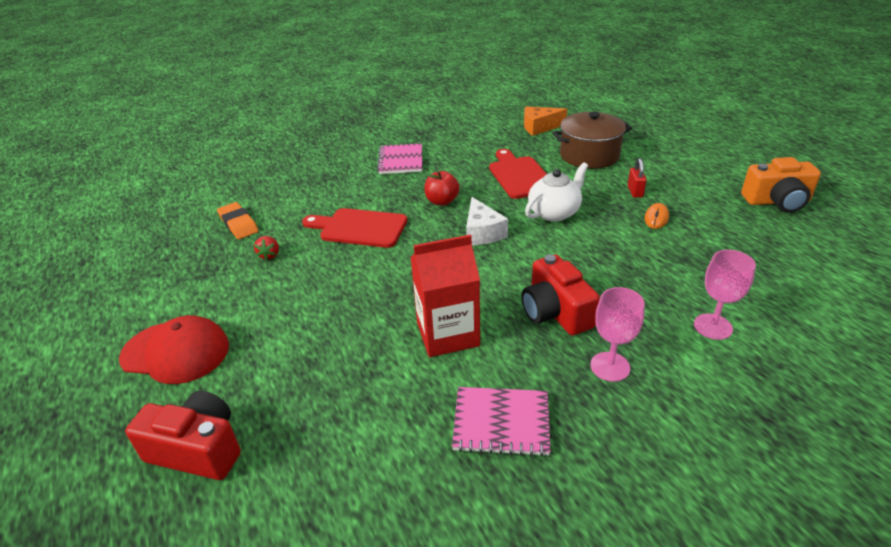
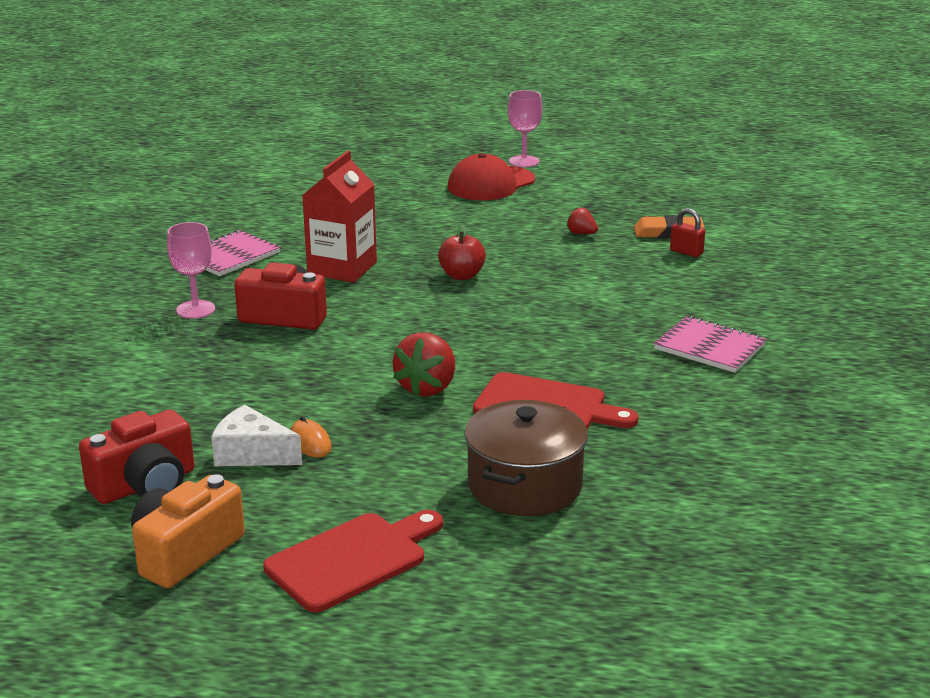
camera: 125 degrees right, 10 degrees down
red camera [125,391,241,480] -> red camera moved to [79,410,194,504]
red cutting board [302,208,408,248] -> red cutting board moved to [263,510,443,612]
red apple [424,171,460,206] -> red apple moved to [438,224,486,280]
white cheese [466,197,508,245] -> white cheese moved to [211,405,302,466]
orange cheese [524,106,567,136] -> none
white teapot [525,163,588,222] -> red strawberry [393,333,455,397]
red padlock [628,158,647,198] -> red padlock moved to [670,208,705,257]
pink goblet [694,250,756,340] -> pink goblet moved to [508,90,543,167]

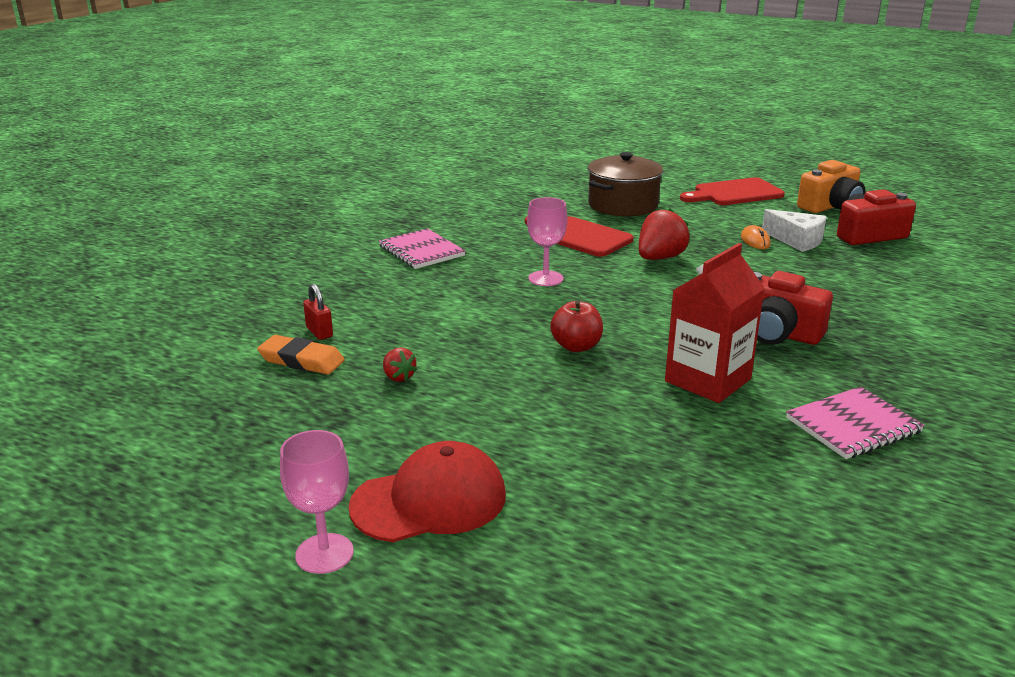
camera: 160 degrees left, 0 degrees up
pink goblet [167,222,215,319] -> pink goblet moved to [527,197,567,286]

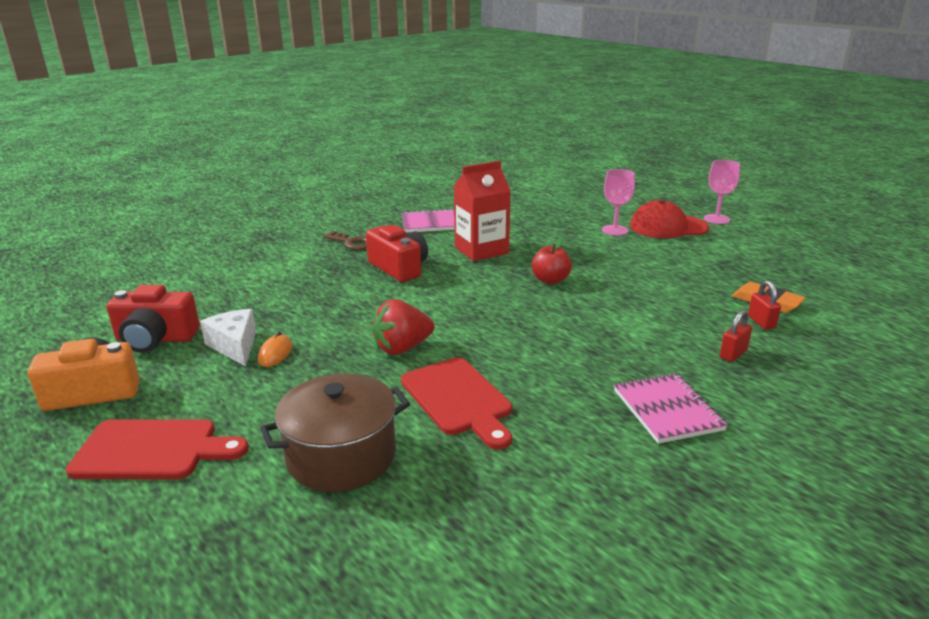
camera: 160 degrees left, 0 degrees up
red strawberry [383,347,417,382] -> none
pink goblet [527,197,567,286] -> pink goblet moved to [602,169,635,236]
none -> brown key [323,231,367,250]
none -> red padlock [720,310,752,362]

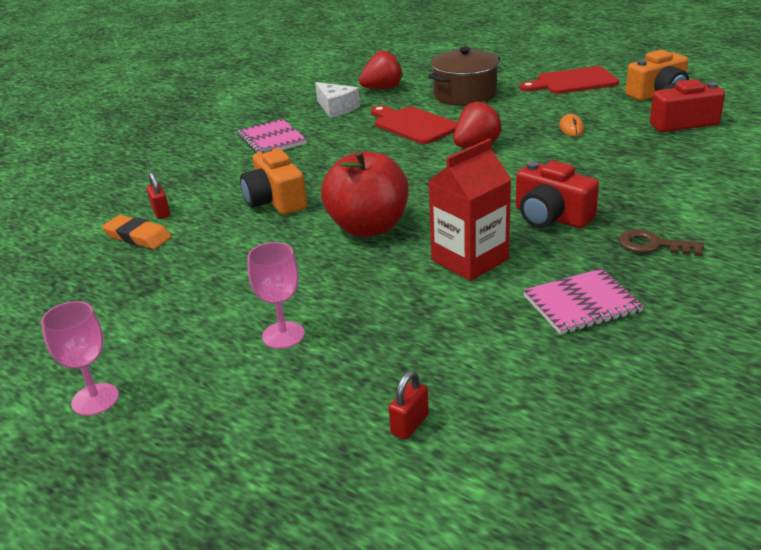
camera: 170 degrees right, 5 degrees up
white cheese [200,309,256,367] -> white cheese moved to [315,82,360,118]
red apple [532,239,572,284] -> red apple [321,150,409,237], size x1.89
red cap [630,200,709,238] -> none
red padlock [720,310,752,362] -> red padlock moved to [389,370,429,440]
none -> orange camera [240,147,307,215]
none -> red strawberry [359,50,403,89]

